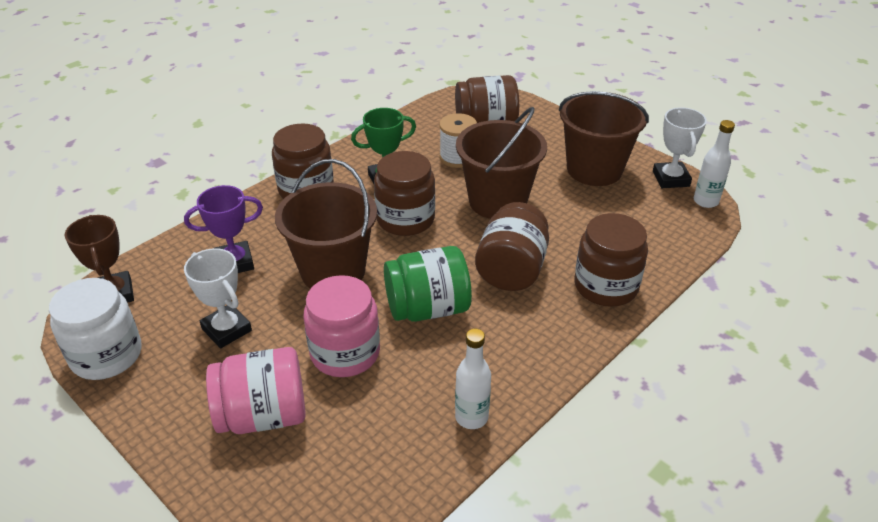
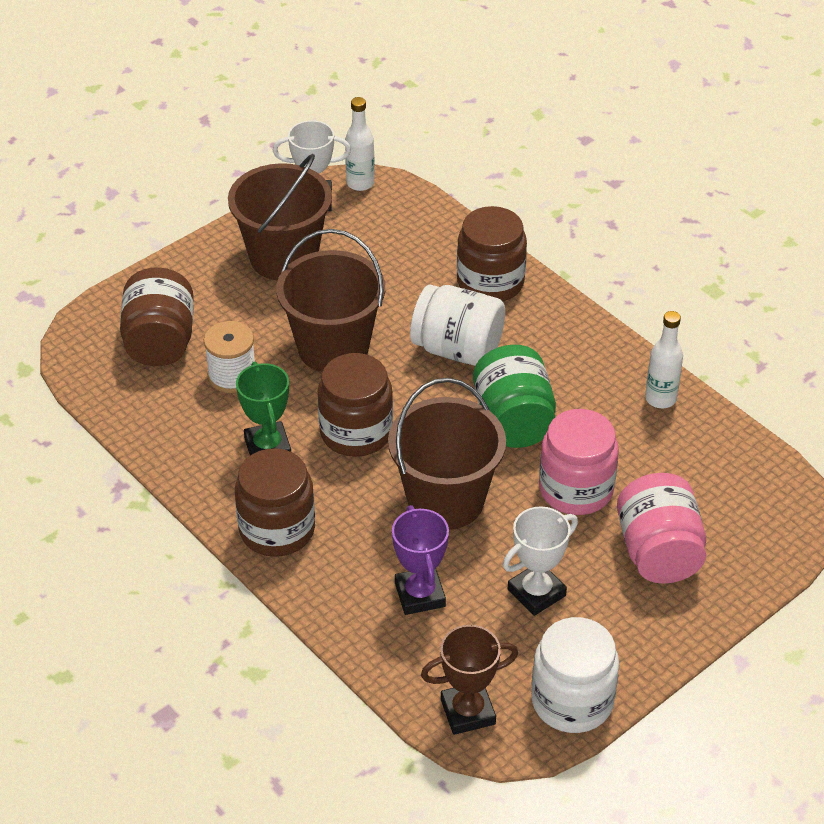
camera: 85 degrees left, 5 degrees up
brown jar [475,202,549,291] -> white jar [410,284,505,366]

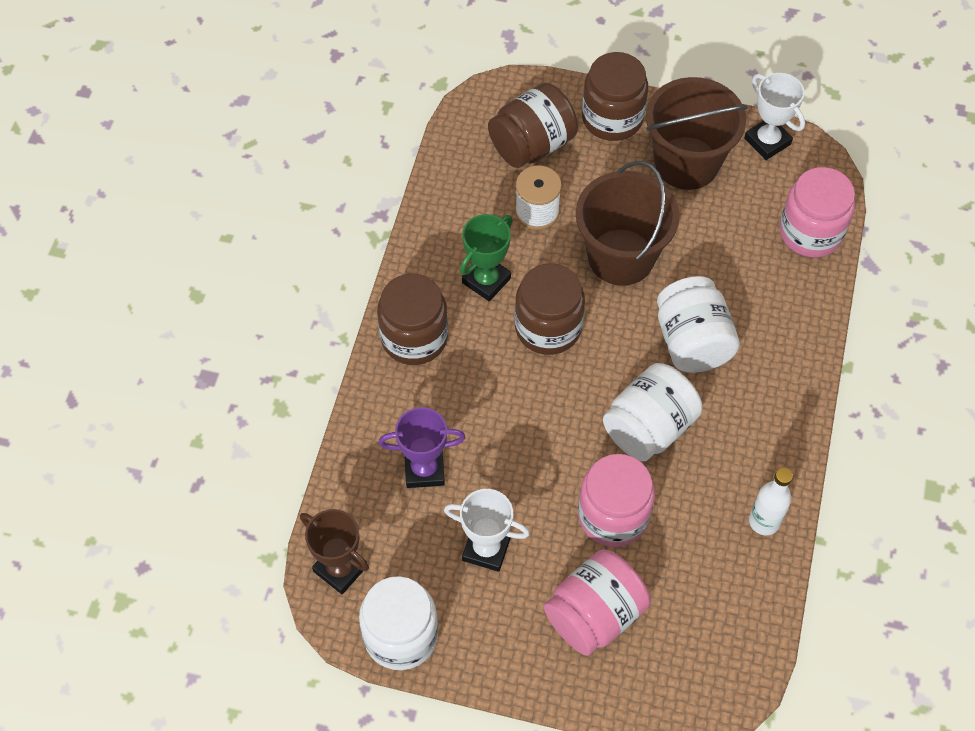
camera: 55 degrees right, 15 degrees up
white bottle [345,97,375,191] -> none
brown bucket [388,378,506,530] -> none
purple trophy [392,505,449,615] -> purple trophy turned 45 degrees clockwise [378,407,466,488]
brown jar [457,206,527,301] -> brown jar moved to [582,52,648,141]
green jar [473,345,556,448] -> white jar [603,363,703,461]
none -> pink jar [779,167,855,257]

